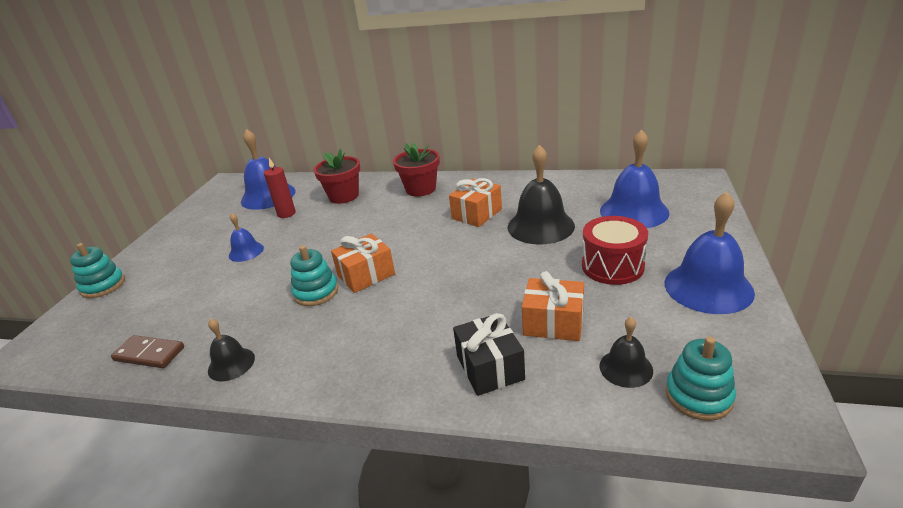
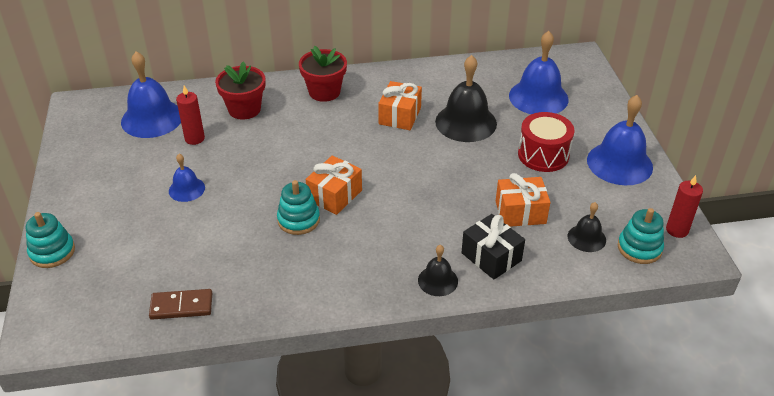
camera: 25 degrees left, 10 degrees up
black bell [208,319,255,382] -> black bell moved to [418,245,458,296]
none -> red candle [666,175,703,238]

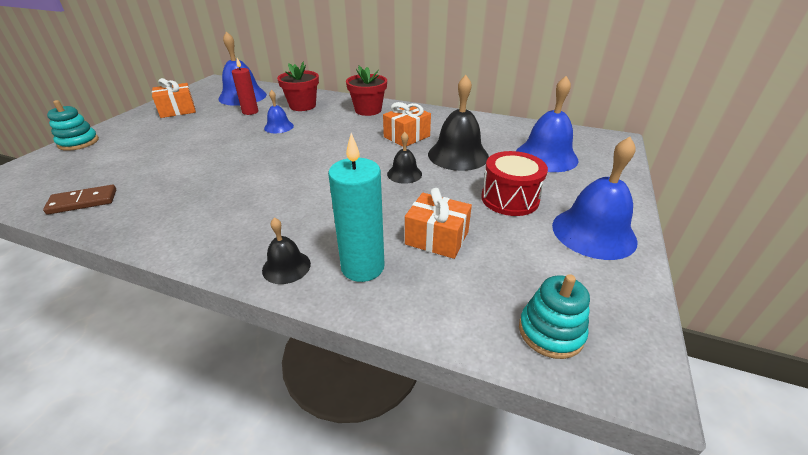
camera: 30 degrees right, 5 degrees down
brown domino [149,289,212,320] -> brown domino turned 45 degrees counterclockwise [43,185,116,215]
blue bell [169,154,205,202] -> blue bell moved to [264,90,294,133]
turquoise stacking toy [277,180,320,235] -> none
orange gift [306,156,362,215] -> orange gift moved to [152,78,196,118]
black gift [462,214,525,279] -> turquoise candle [328,133,385,282]
black bell [568,202,606,252] -> black bell moved to [387,132,422,184]
red candle [666,175,703,238] -> none

